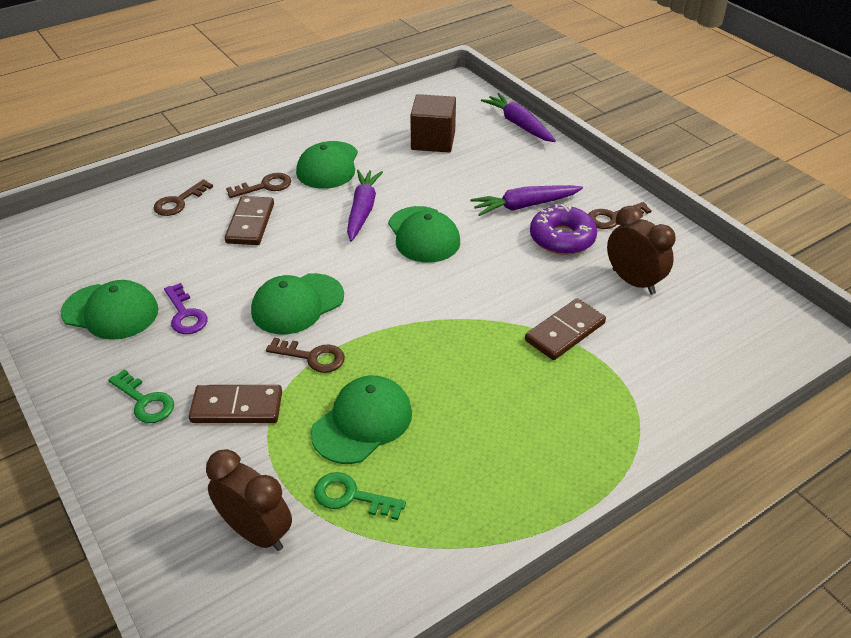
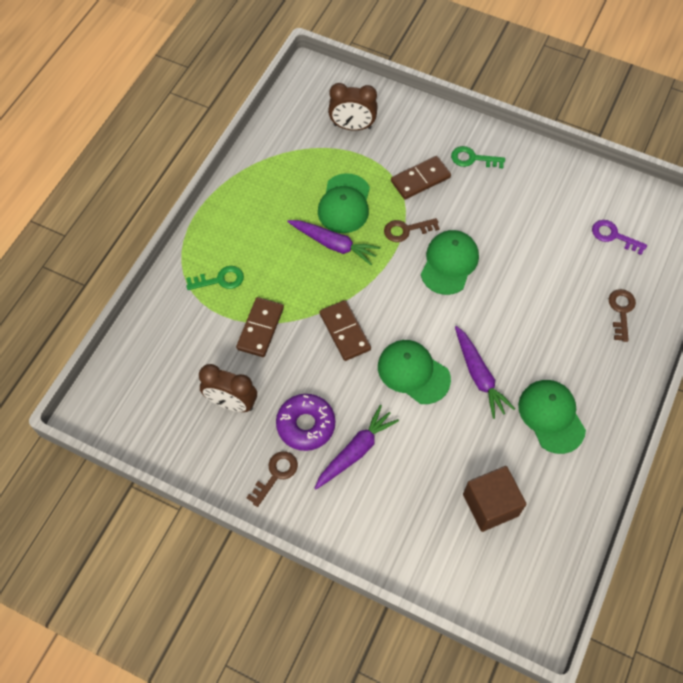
camera: 150 degrees right, 20 degrees up
green cap [61,280,158,340] -> none
purple key [164,283,208,334] -> purple key moved to [592,220,647,255]
brown domino [225,196,274,245] -> brown domino moved to [320,300,371,361]
brown key [226,173,291,198] -> none
green key [314,472,406,520] -> green key moved to [186,266,244,290]
purple carrot [481,93,556,142] -> purple carrot moved to [287,220,380,265]

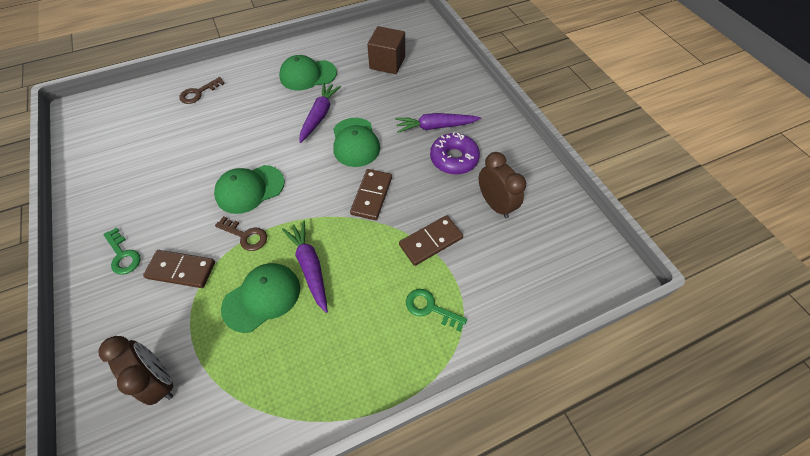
camera: 140 degrees left, 5 degrees down
brown key [246,451,298,507] -> none
green cap [518,380,586,454] -> green cap turned 60 degrees clockwise [279,55,337,91]
purple key [592,220,647,255] -> none

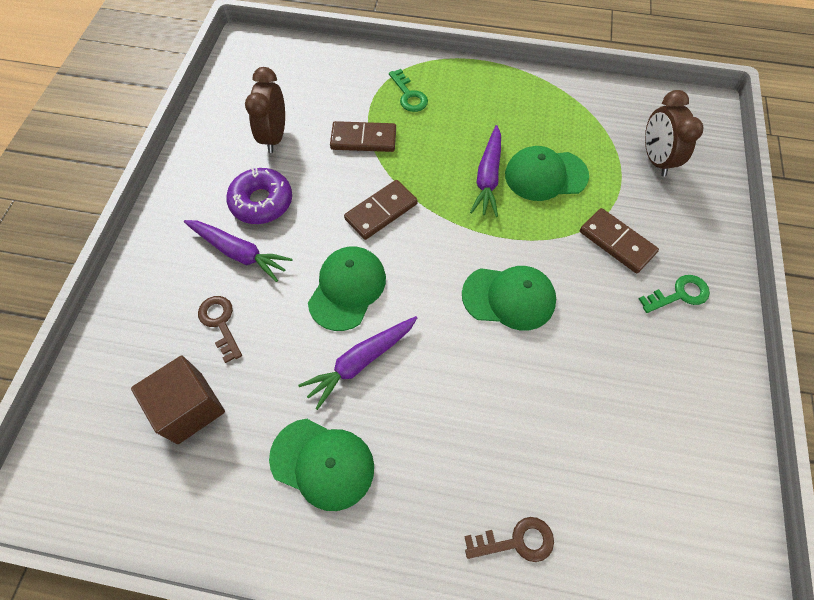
camera: 145 degrees left, 5 degrees up
green key [103,227,141,275] -> green key turned 75 degrees clockwise [639,275,710,313]
brown key [215,216,267,251] -> brown key moved to [198,296,242,363]

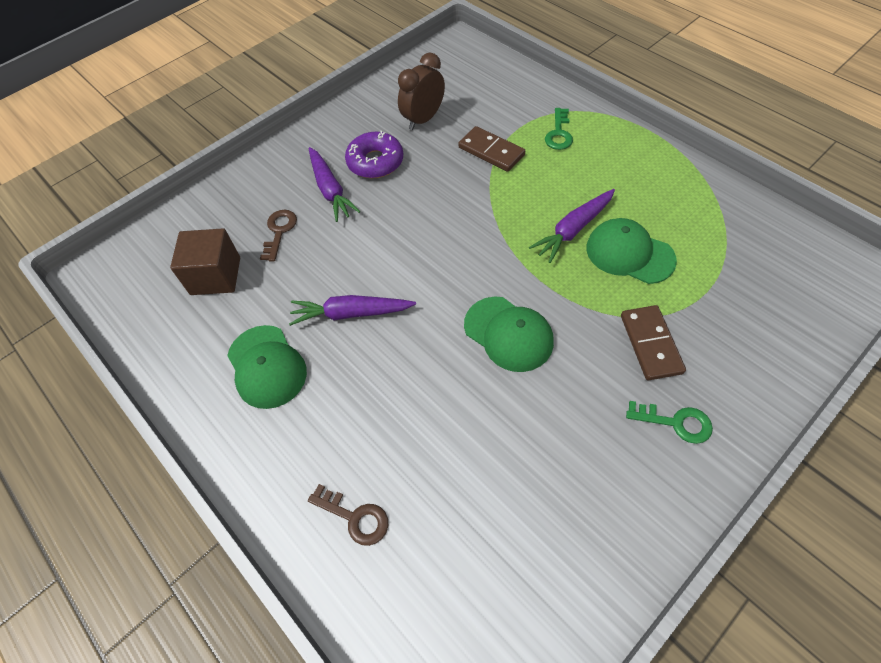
camera: 40 degrees right, 5 degrees down
green cap [308,247,386,331] -> none
brown domino [344,180,418,240] -> none
brown clock [645,90,704,176] -> none

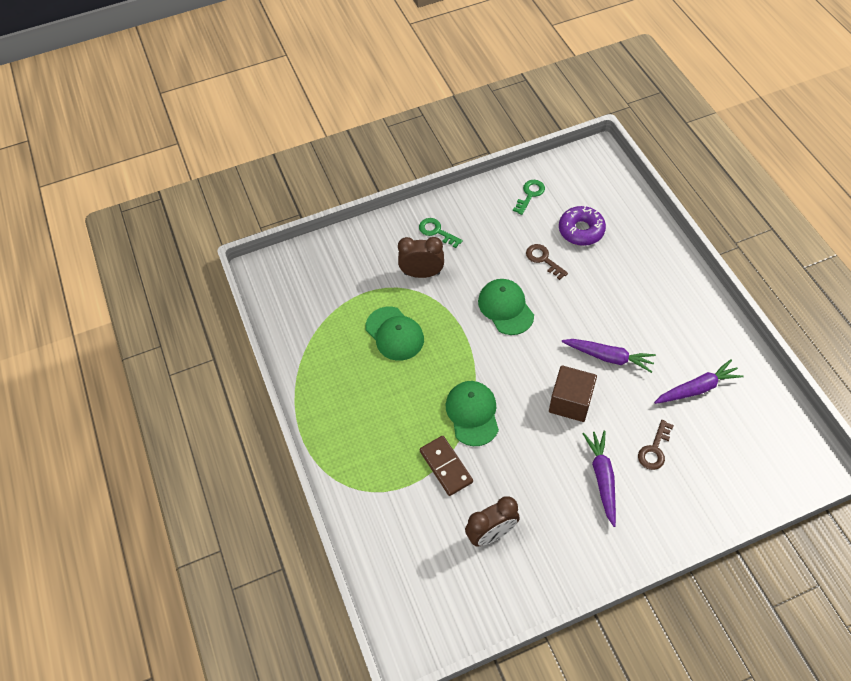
camera: 160 degrees left, 0 degrees up
brown cube [170,228,240,295] -> brown cube moved to [549,365,597,422]
green cap [227,325,307,409] -> green cap moved to [446,381,499,446]
brown key [308,484,388,546] -> brown key moved to [526,244,568,280]
purple donut [345,131,403,178] -> purple donut moved to [559,206,606,246]
purple carrot [529,189,615,263] -> purple carrot moved to [654,359,744,404]
green key [545,108,573,150] -> green key moved to [513,180,545,215]
brown domino [621,305,686,380] -> brown clock [398,237,444,278]

